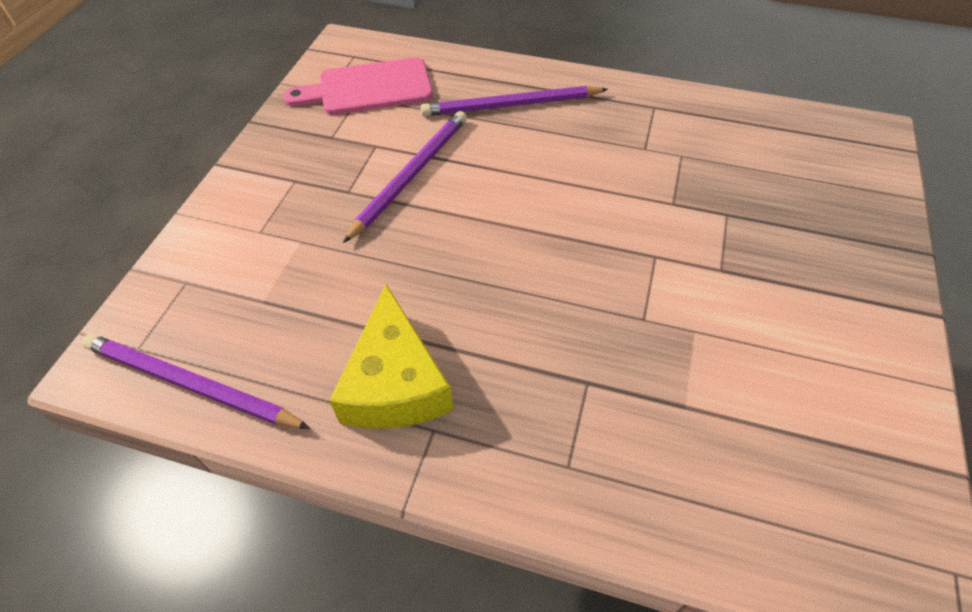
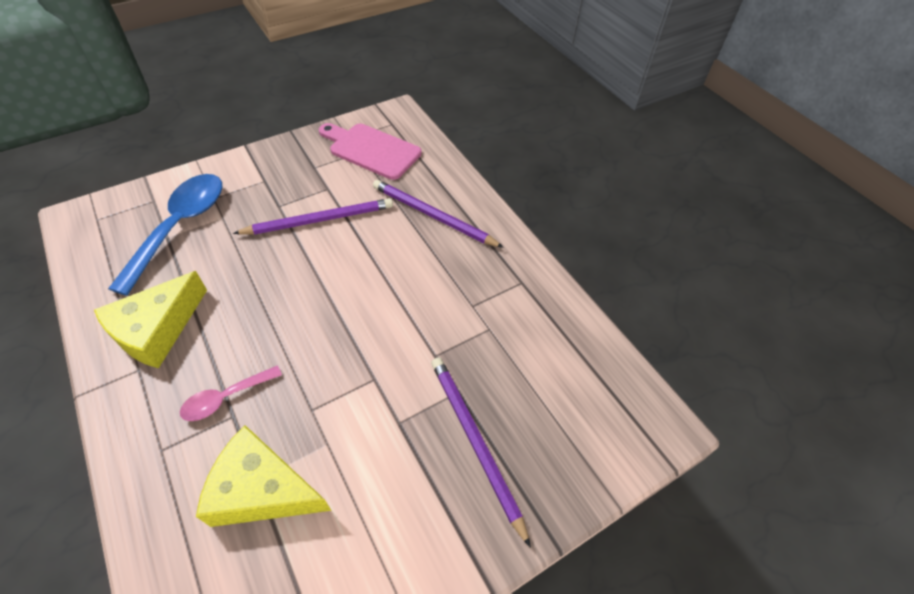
camera: 40 degrees right, 0 degrees up
purple pencil [82,334,310,429] -> purple pencil moved to [431,357,531,548]
none -> blue spoon [108,174,223,296]
none -> pink spoon [180,365,282,421]
none -> yellow cheese [196,425,332,527]

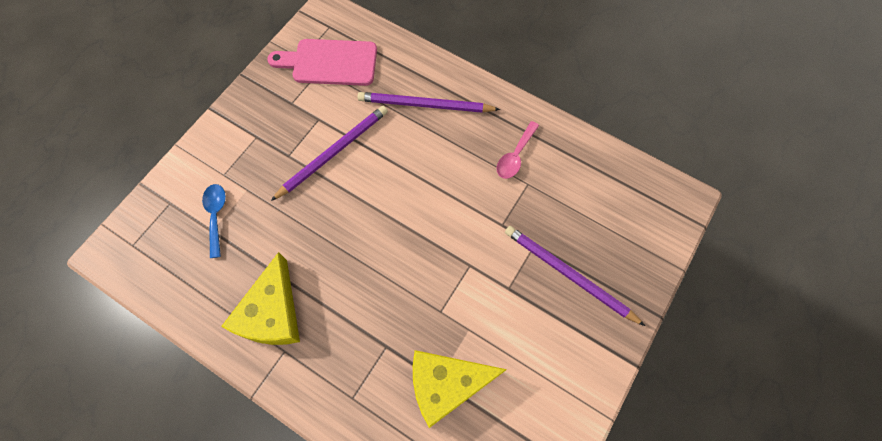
camera: 25 degrees left, 15 degrees up
blue spoon [108,174,223,296] -> blue spoon [202,184,226,258], size x0.51
pink spoon [180,365,282,421] -> pink spoon moved to [496,121,539,179]

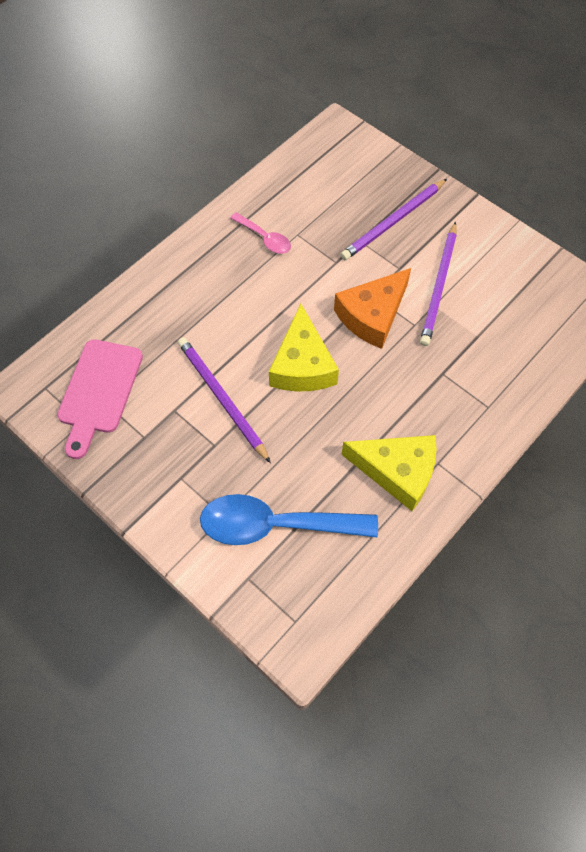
camera: 80 degrees left, 5 degrees down
blue spoon [202,184,226,258] -> blue spoon [200,494,378,545], size x1.96
purple pencil [358,92,500,113] -> purple pencil moved to [420,222,457,346]
yellow cheese [413,350,507,428] -> yellow cheese moved to [269,304,339,391]
none -> orange cheese [334,268,411,349]

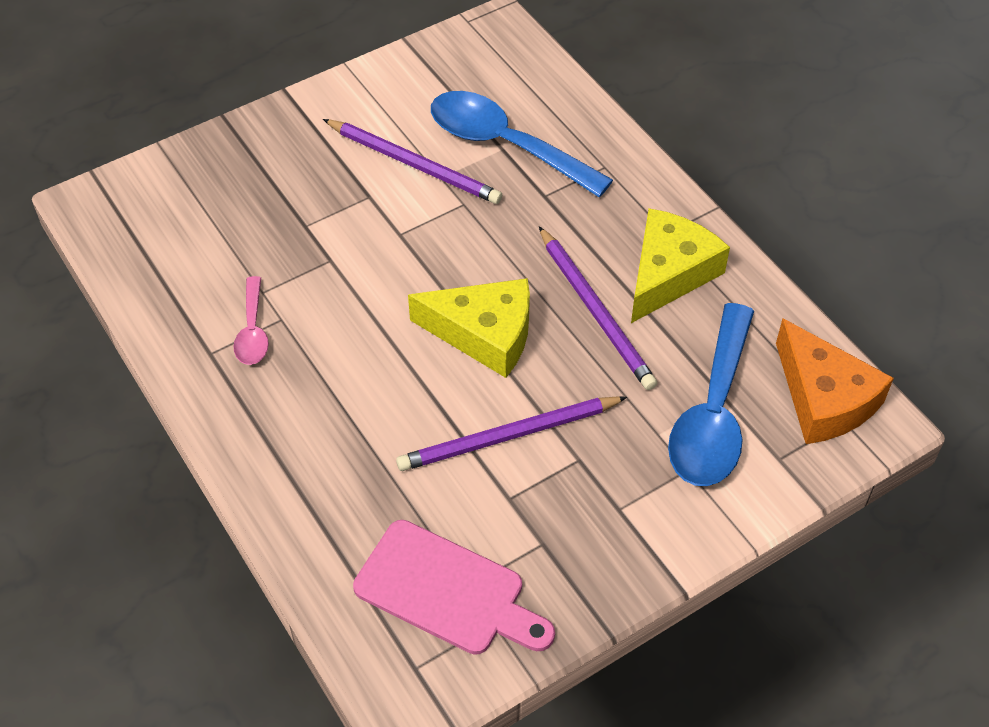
camera: 75 degrees left, 10 degrees down
pink spoon [230,213,291,254] -> pink spoon turned 120 degrees clockwise [233,276,269,365]
orange cheese [334,268,411,349] -> orange cheese moved to [776,319,894,444]
purple pencil [340,179,447,260] -> purple pencil moved to [539,226,657,390]
none -> blue spoon [431,91,613,197]

